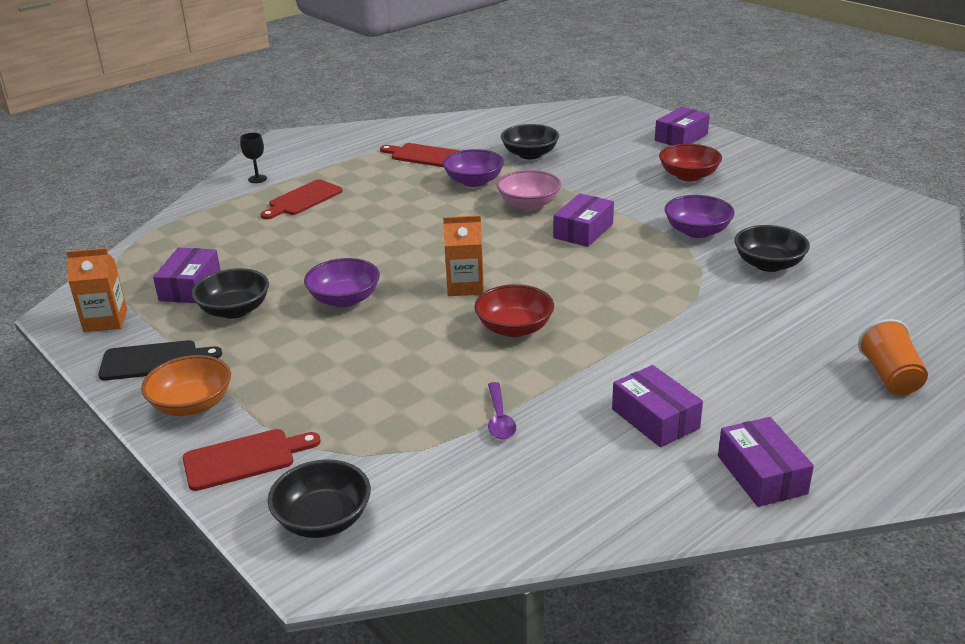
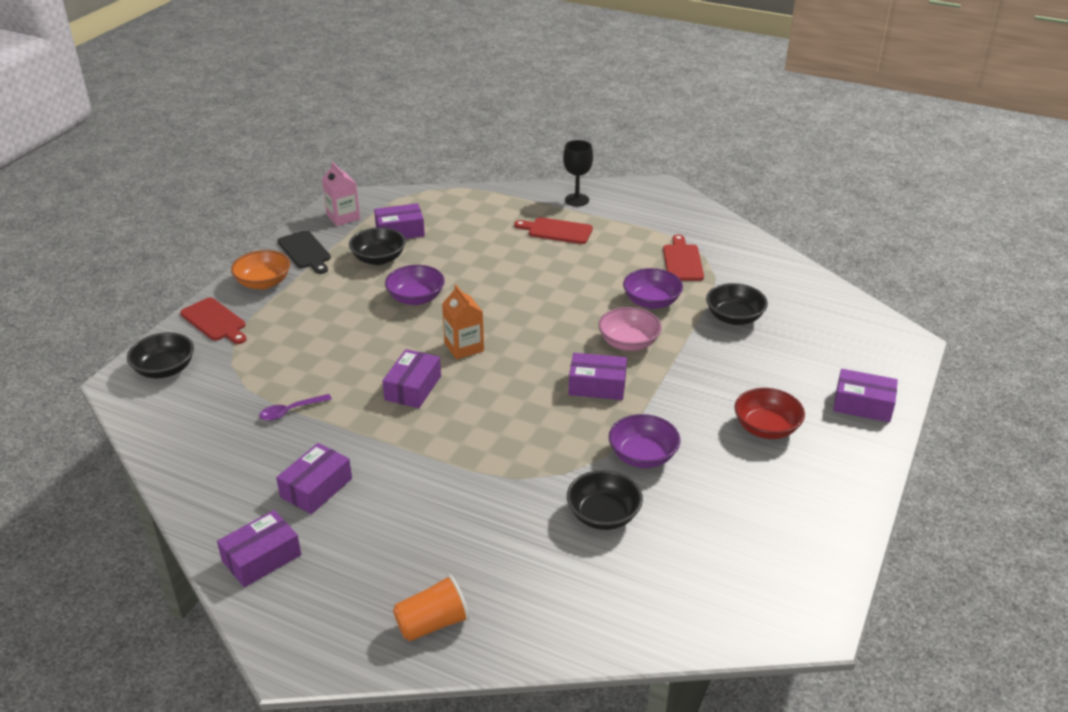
camera: 65 degrees right, 5 degrees up
orange carton [66,248,127,332] -> pink carton [322,162,360,226]
black goblet [240,133,267,183] -> black goblet [563,140,593,206], size x1.52
red bowl [474,284,554,337] -> purple box [382,349,441,408]

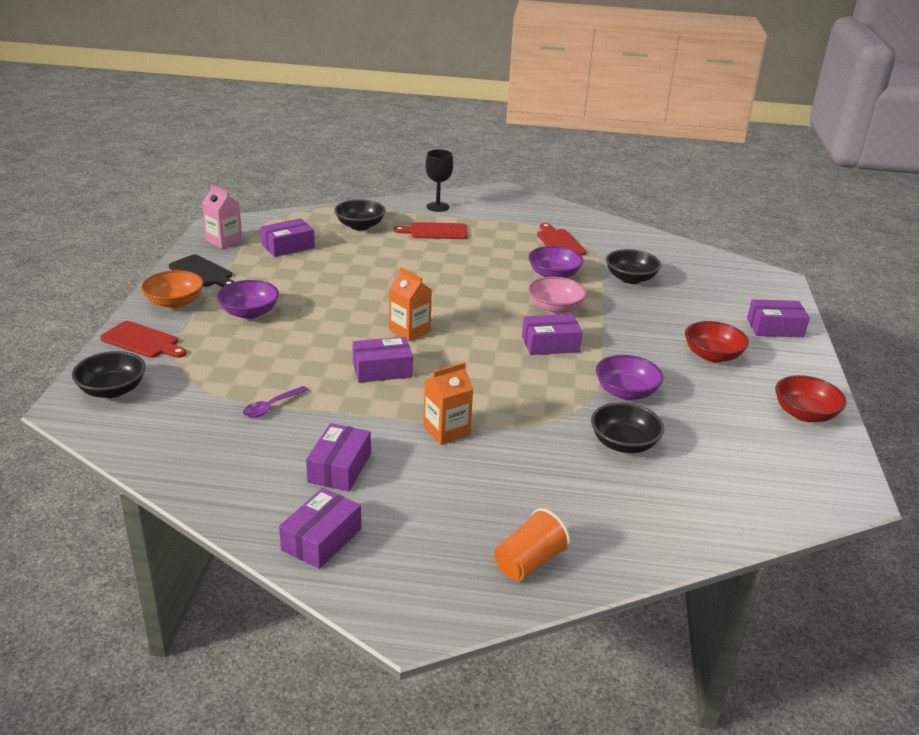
camera: 20 degrees left, 5 degrees down
black bowl [349,227,406,265] -> black bowl moved to [334,199,386,231]
purple box [382,349,441,408] -> purple box turned 75 degrees clockwise [352,337,413,383]
purple bowl [385,265,445,305] -> purple bowl moved to [217,280,279,319]
none -> orange carton [423,362,473,445]
none -> red bowl [775,375,847,422]

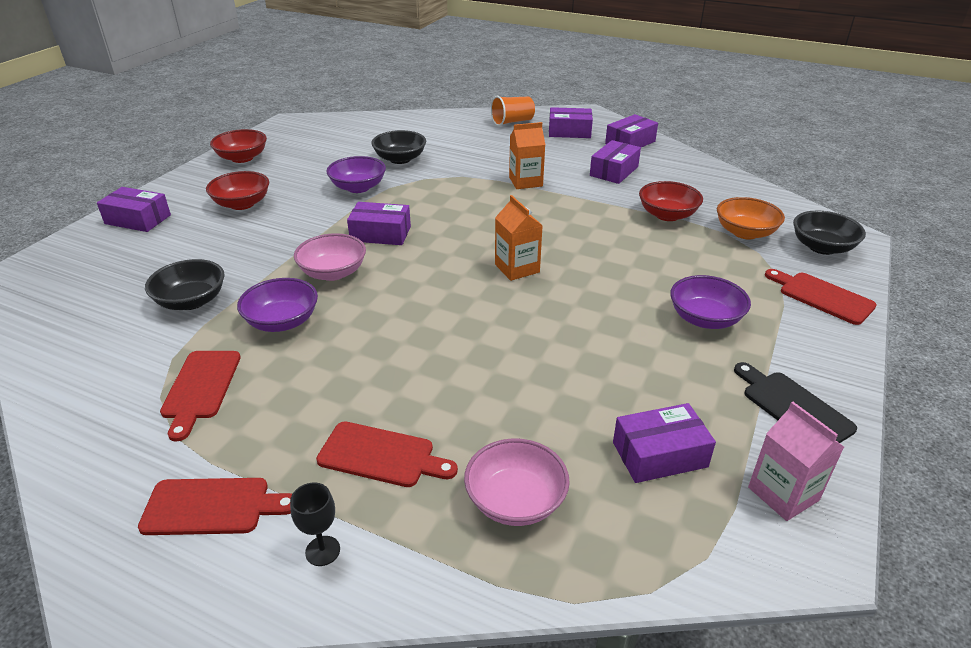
camera: 160 degrees left, 5 degrees up
orange bowl [141,270,204,309] -> orange bowl moved to [717,197,785,239]
purple spoon [243,386,308,418] -> red bowl [639,181,703,221]
black bowl [334,199,386,231] -> pink bowl [464,438,570,526]
purple box [352,337,413,383] -> purple box moved to [549,107,593,138]
black goblet [425,149,453,212] -> black goblet [290,483,340,566], size x0.66
none -> red cutting board [138,478,292,535]

